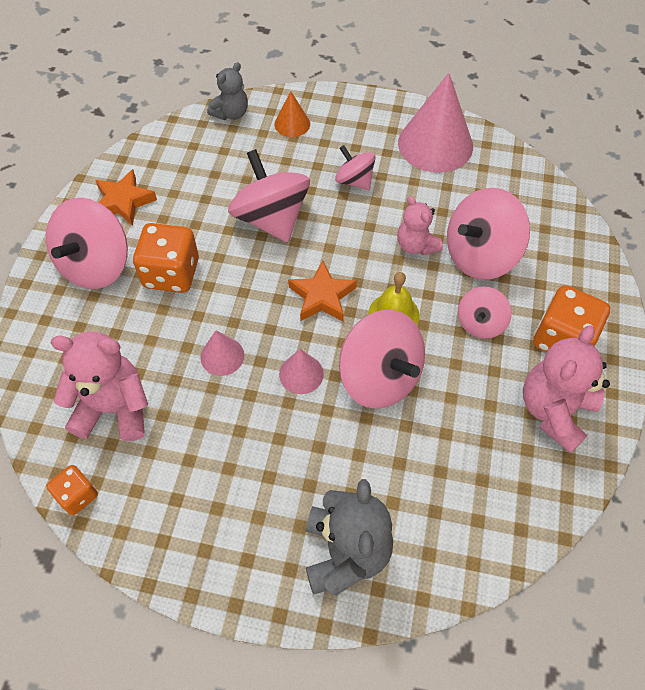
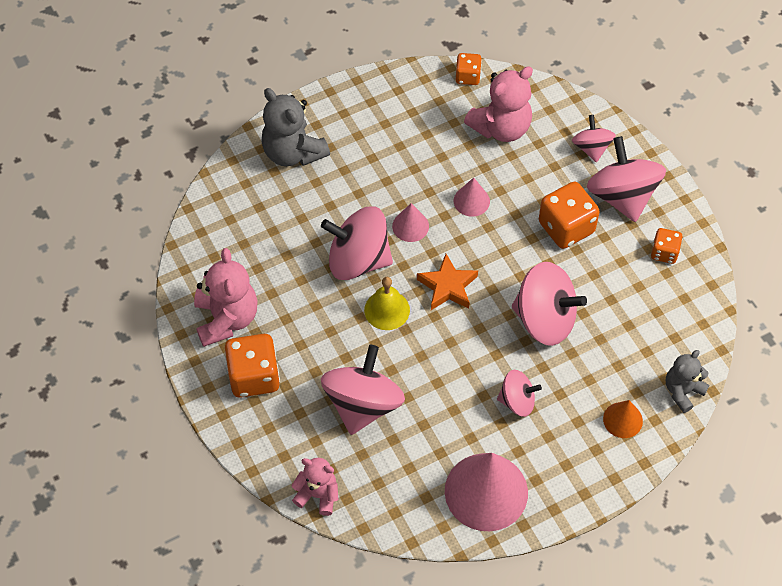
camera: 140 degrees right, 0 degrees up
orange star [95,169,157,226] -> orange dice [651,228,683,264]
grey teddy bear [207,62,248,120] -> grey teddy bear turned 45 degrees clockwise [666,350,709,413]
pink teddy bear [397,196,443,255] -> pink teddy bear moved to [291,458,339,516]
pink spinning top [458,287,512,339] -> pink spinning top moved to [572,115,616,163]

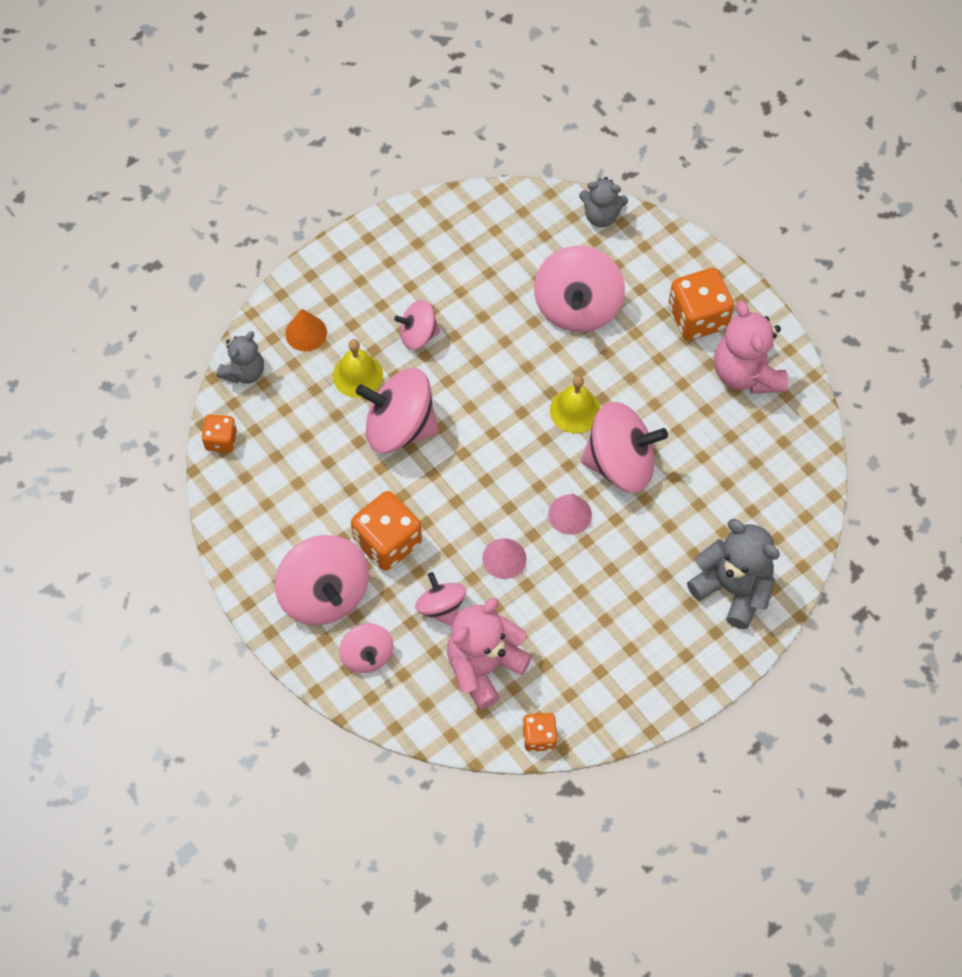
camera: 170 degrees right, 5 degrees up
pink teddy bear [291,458,339,516] -> grey teddy bear [579,177,628,227]
orange star [417,254,478,310] -> none
pink cone [445,453,528,531] -> none
orange dice [651,228,683,264] -> orange dice moved to [201,414,237,452]
none -> yellow bell [333,339,383,398]
none -> pink spinning top [415,572,466,626]

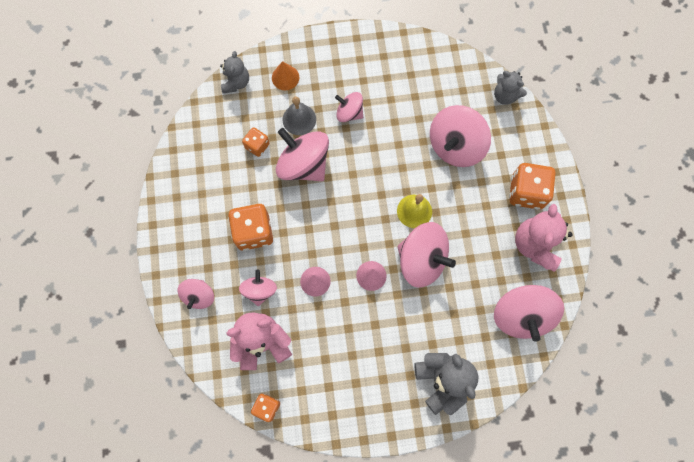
camera: 30 degrees right, 10 degrees up
orange dice [201,414,237,452] -> orange dice moved to [242,127,270,157]
grey teddy bear [217,331,264,384] -> grey teddy bear turned 60 degrees counterclockwise [220,51,249,93]
pink spinning top [275,535,369,625] -> pink spinning top moved to [494,285,564,342]
yellow bell [333,339,383,398] -> grey bell [282,96,316,135]

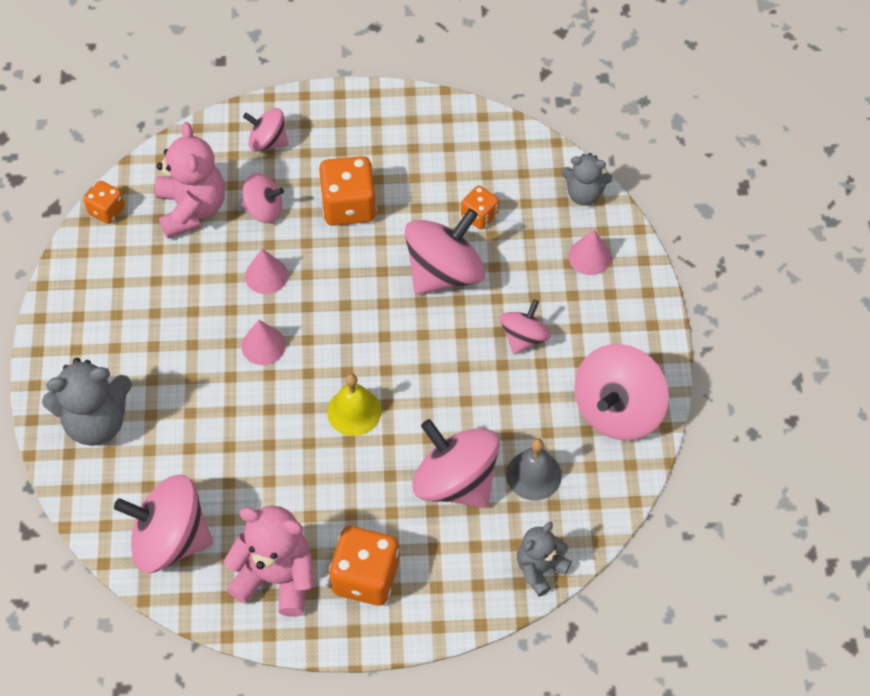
camera: 95 degrees right, 15 degrees down
orange cone [272,61,299,90] -> pink cone [568,229,611,275]
grey bell [282,96,316,135] -> grey bell moved to [506,438,562,500]
pink spinning top [397,222,456,288] -> pink spinning top moved to [574,344,669,440]

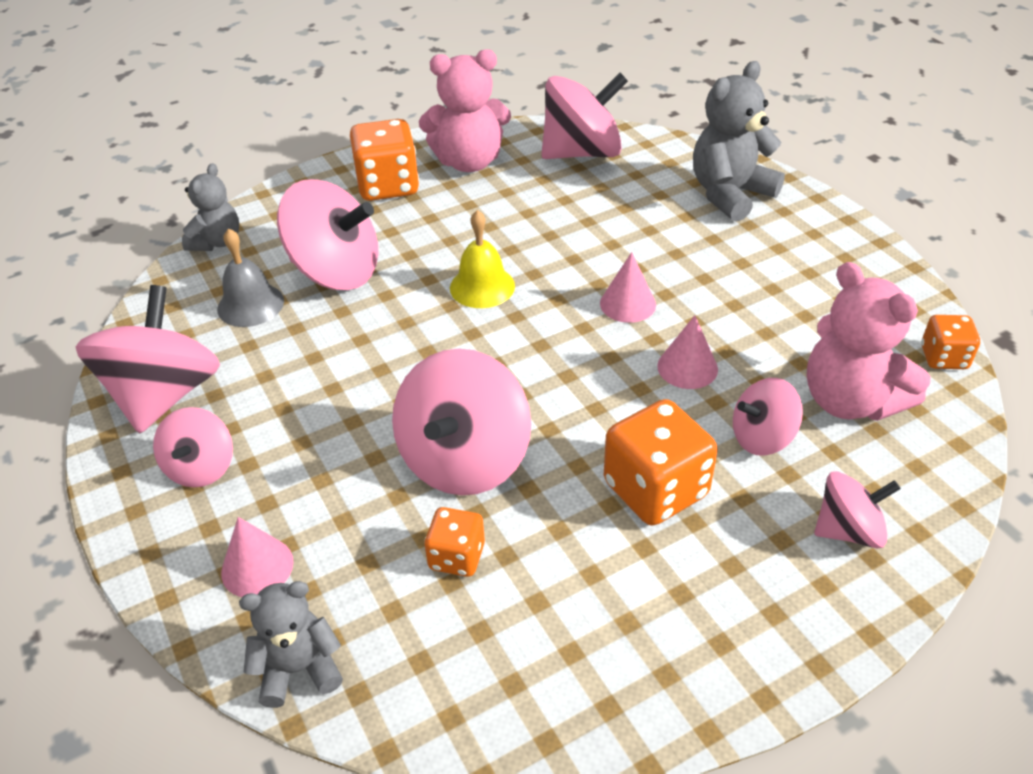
camera: 155 degrees right, 15 degrees down
pink spinning top [500,300,551,354] -> pink spinning top moved to [153,407,233,487]

